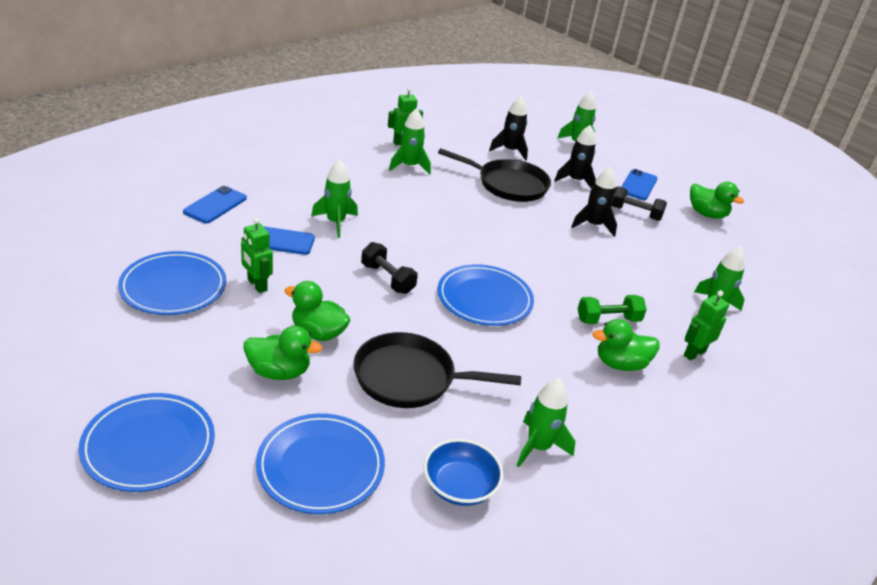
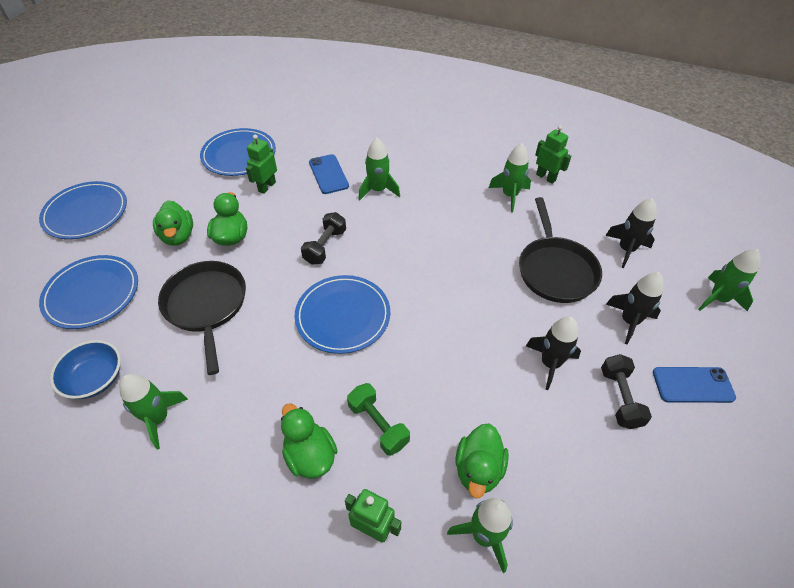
camera: 70 degrees right, 15 degrees up
blue phone [183,186,247,223] -> none
green duck [690,182,744,219] -> green duck moved to [455,423,509,498]

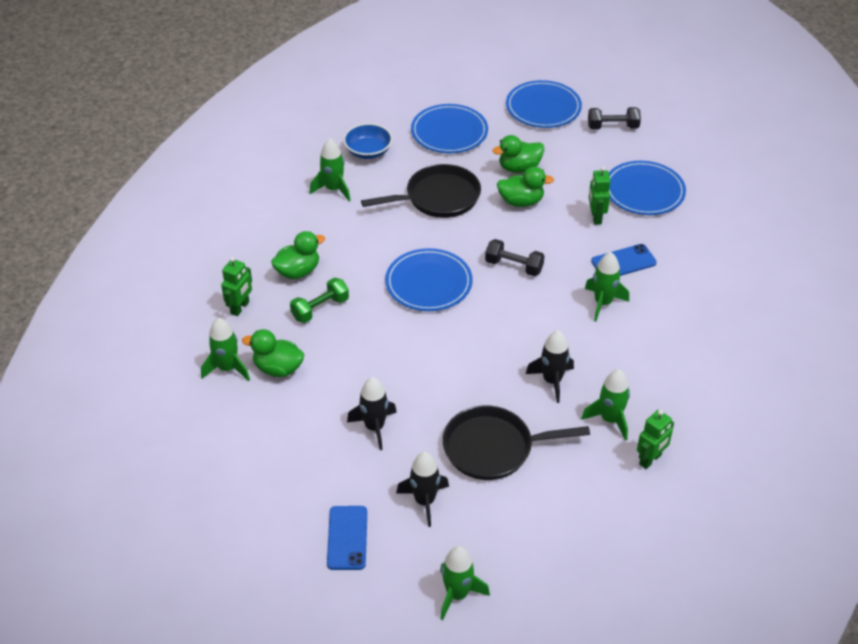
camera: 90 degrees right, 5 degrees down
green robot [246,134,277,194] -> green robot turned 120 degrees counterclockwise [589,167,611,225]
black dumbbell [601,354,652,429] -> black dumbbell moved to [588,107,641,130]
black rocket [605,198,657,268] -> black rocket moved to [526,331,574,403]

